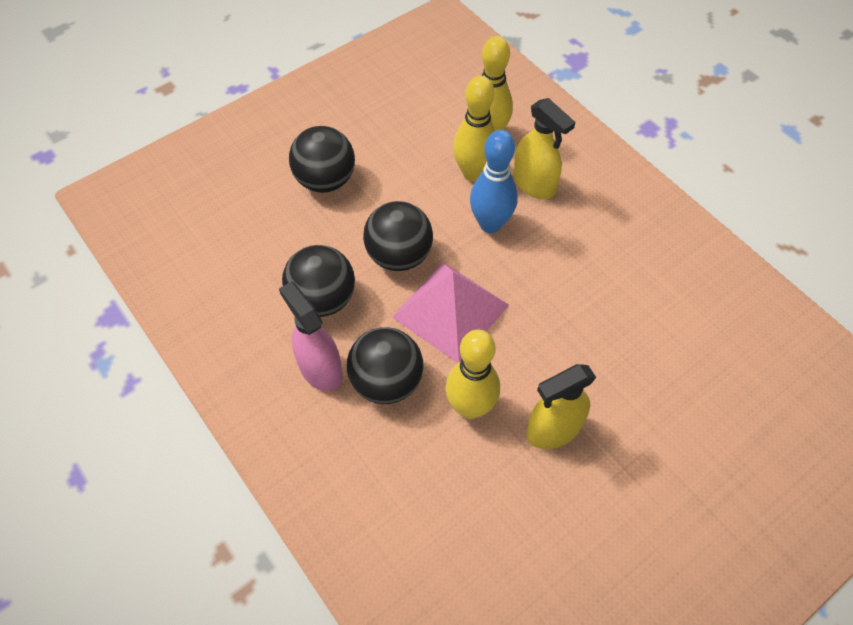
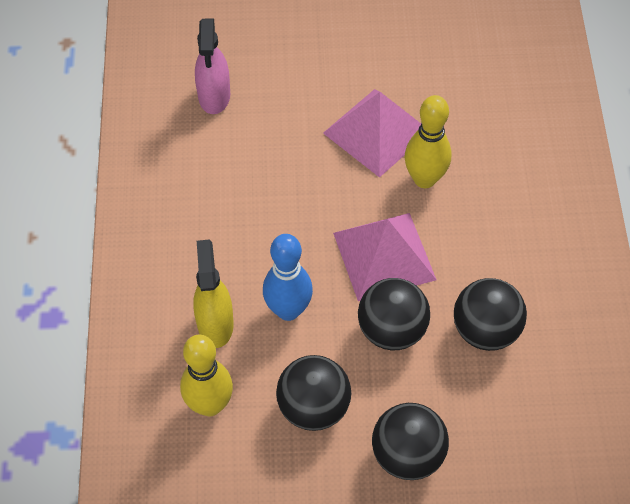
camera: 145 degrees left, 0 degrees up
pink spray bottle [279,282,343,392] -> pink spray bottle moved to [195,18,230,114]
black ball [347,327,423,404] -> black ball moved to [276,355,351,431]
yellow bowling pin [453,76,495,182] -> none
yellow spray bottle [526,364,597,449] -> pink pyramid [323,89,421,178]

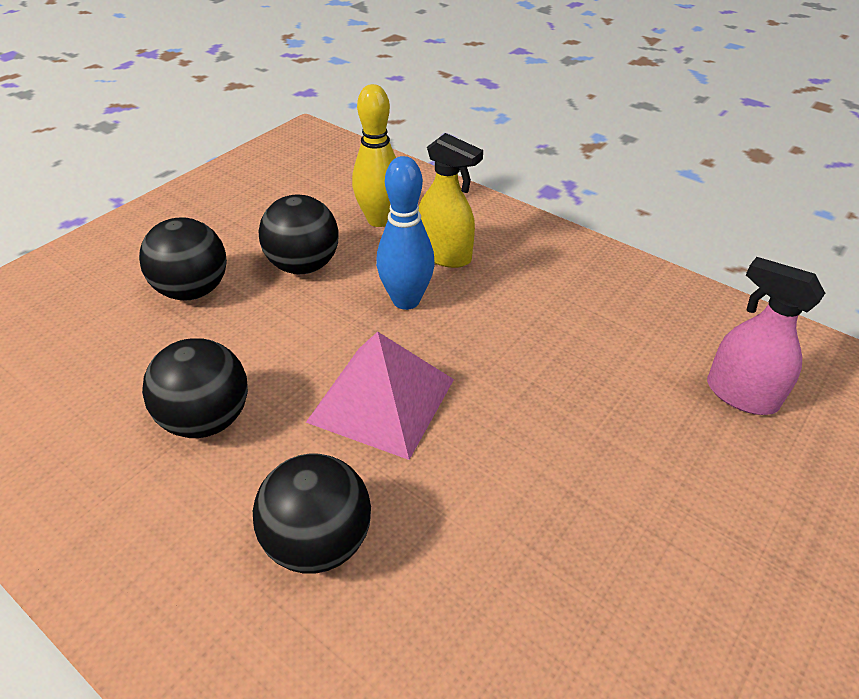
camera: 130 degrees right, 15 degrees down
pink pyramid [323,89,421,178] -> none
black ball [358,278,430,350] -> black ball moved to [253,454,371,574]
yellow bowling pin [404,95,452,188] -> none

